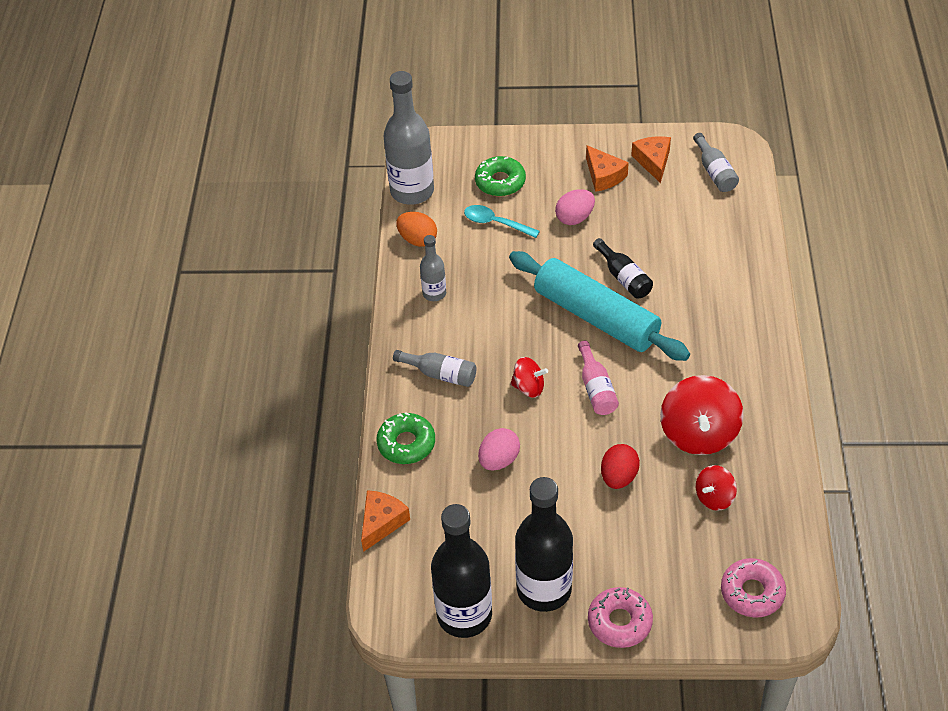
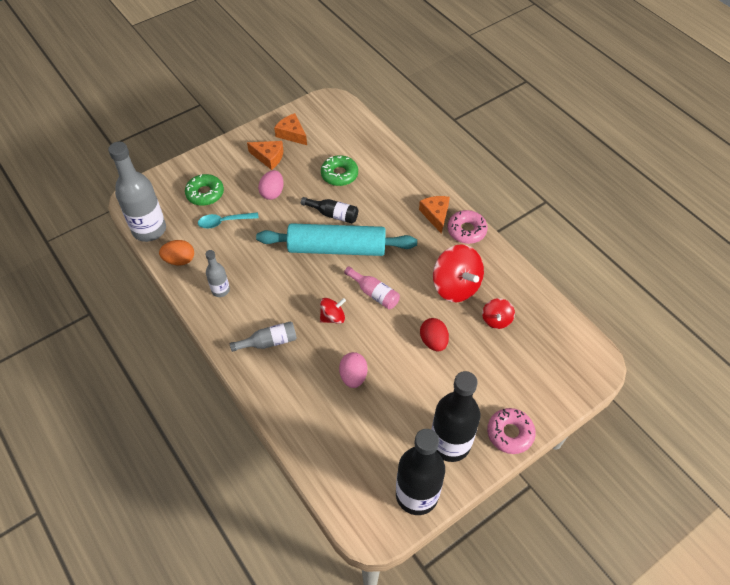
camera: 40 degrees left, 5 degrees up
orange cheese [361,490,410,552] -> orange cheese moved to [419,196,450,234]
green donut [376,412,435,464] -> green donut moved to [321,155,358,186]
grey bottle [693,133,739,192] -> none
pink donut [721,558,786,618] -> pink donut moved to [447,210,488,244]

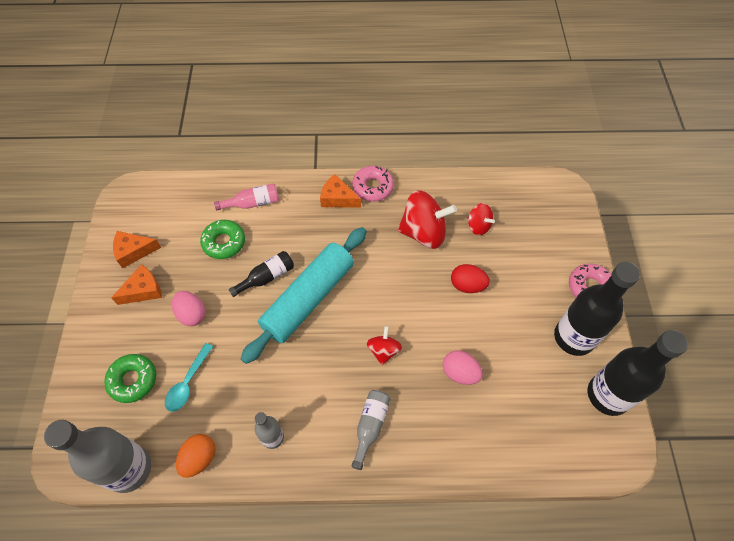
camera: 55 degrees left, 5 degrees up
pink bottle [344,266,400,309] -> pink bottle moved to [214,183,279,211]

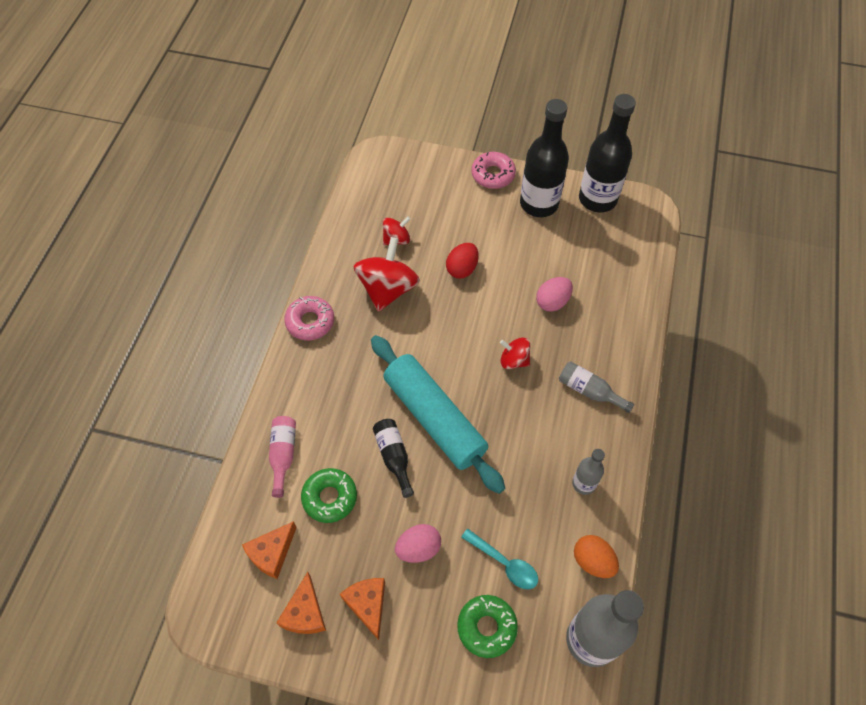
camera: 75 degrees left, 0 degrees up
orange cheese [320,174,361,208] -> orange cheese moved to [242,521,297,579]

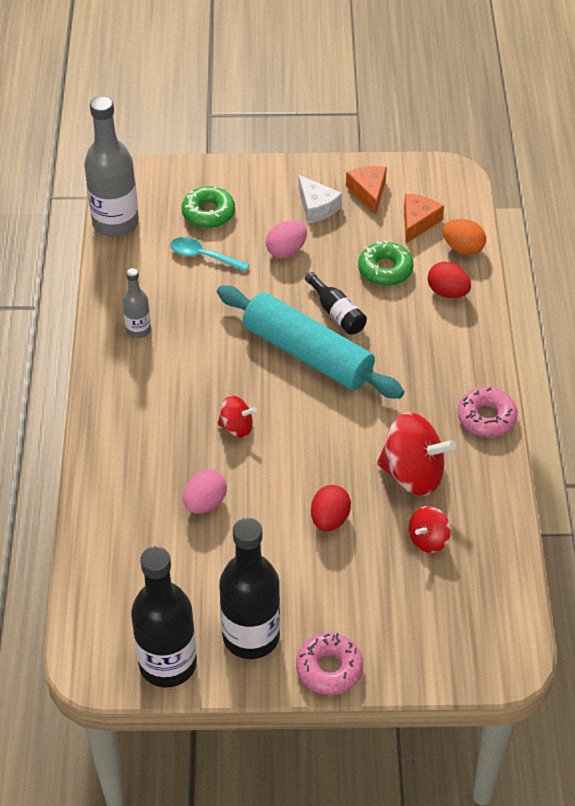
camera: 165 degrees right, 10 degrees down
pink bottle [269,416,296,498] -> red egg [428,262,471,298]
orange cheese [340,578,385,640] -> white cheese [299,175,342,223]
red spinning top [354,237,420,312] -> red spinning top turned 75 degrees counterclockwise [377,412,456,496]
grey bottle [559,362,635,413] -> none
orange egg [574,535,619,578] -> orange egg moved to [443,219,486,255]

